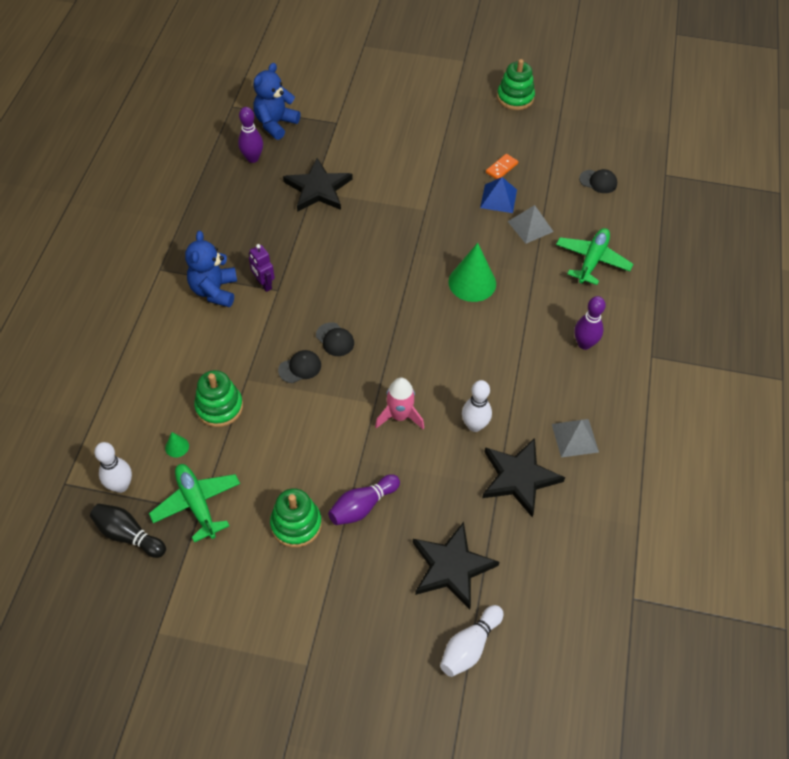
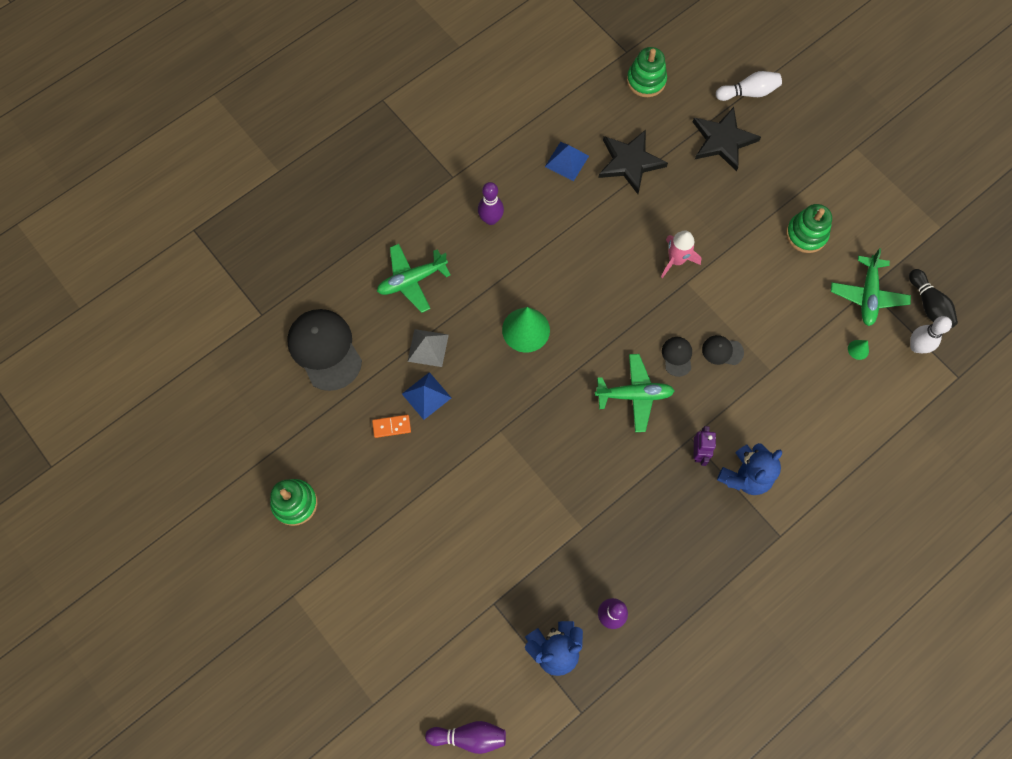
camera: 140 degrees left, 15 degrees up
green stacking toy [194,370,243,427] -> green stacking toy moved to [627,47,667,97]
black star [283,158,353,212] -> none
purple bowling pin [328,474,400,525] -> purple bowling pin moved to [425,721,506,754]
white bowling pin [462,380,492,432] -> none
grey pyramid [552,419,599,458] -> blue pyramid [545,142,589,181]
black cap [579,169,617,193] -> black cap [287,309,362,391], size x2.12
none -> green plane [595,354,674,432]

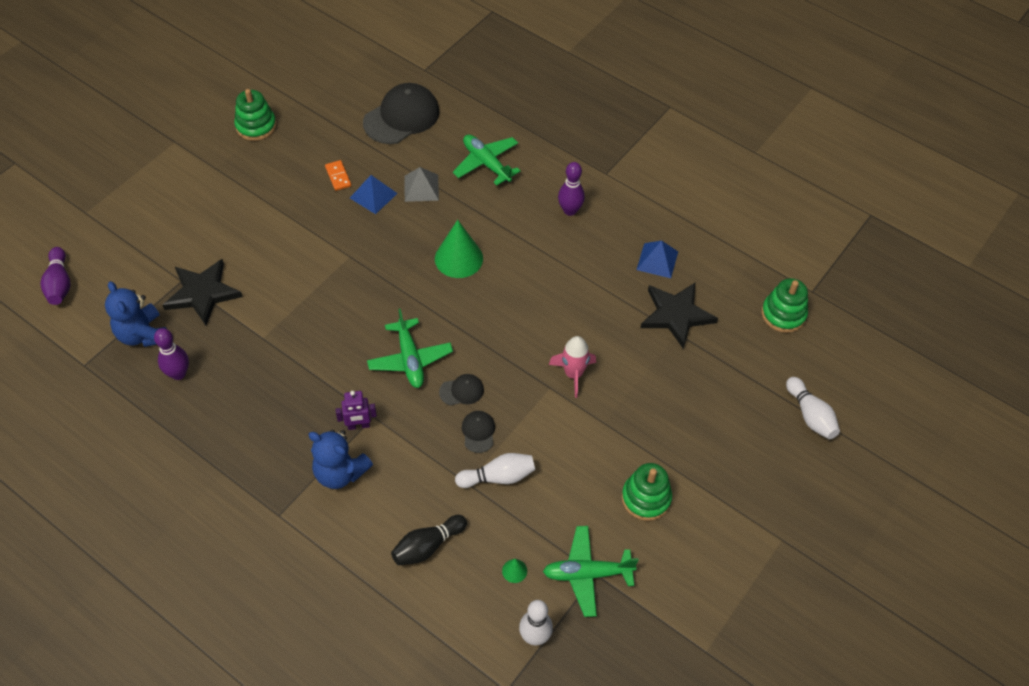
camera: 75 degrees right, 15 degrees down
black star [693,107,761,172] -> black star moved to [163,259,243,326]
black bowling pin [909,269,958,328] -> black bowling pin moved to [391,515,467,565]
none -> white bowling pin [455,453,535,488]

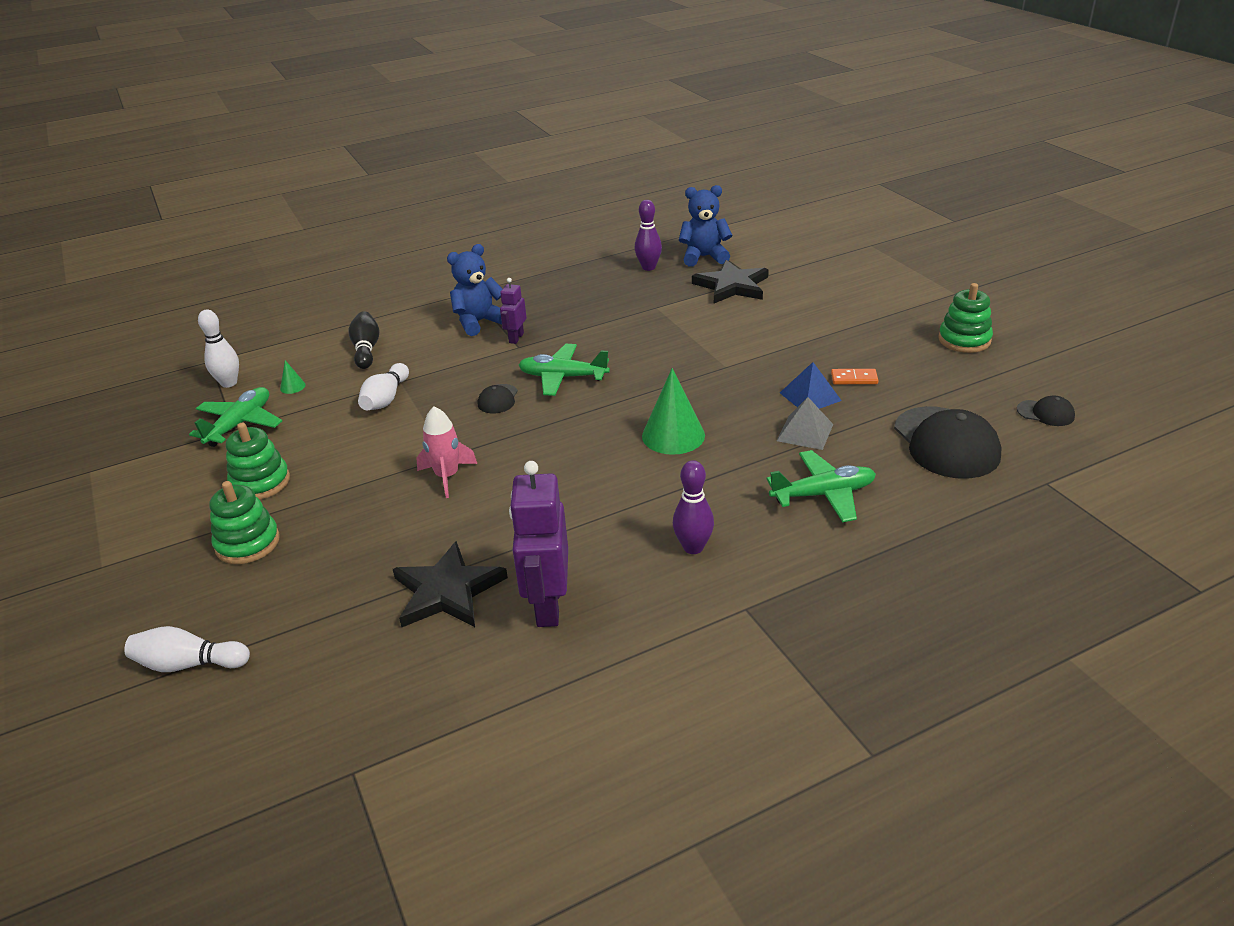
camera: 120 degrees right, 20 degrees down
purple bowling pin [40,247,71,305] -> none
black cap [462,411,495,453] -> black cap moved to [1017,396,1075,426]
blue pyramid [637,240,678,278] -> purple robot [509,461,568,627]
green stacking toy [762,278,808,333] -> green stacking toy moved to [210,481,280,564]

